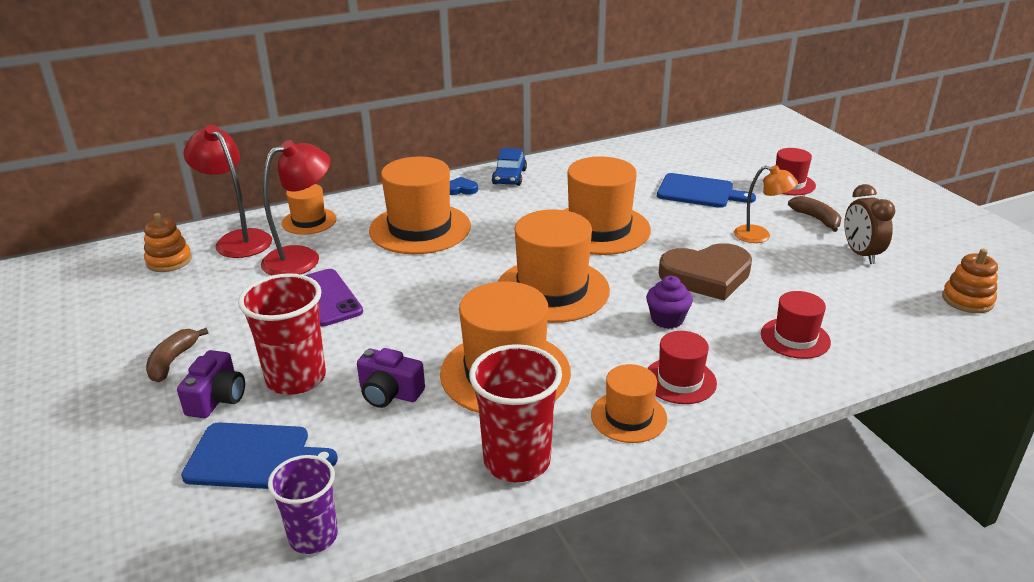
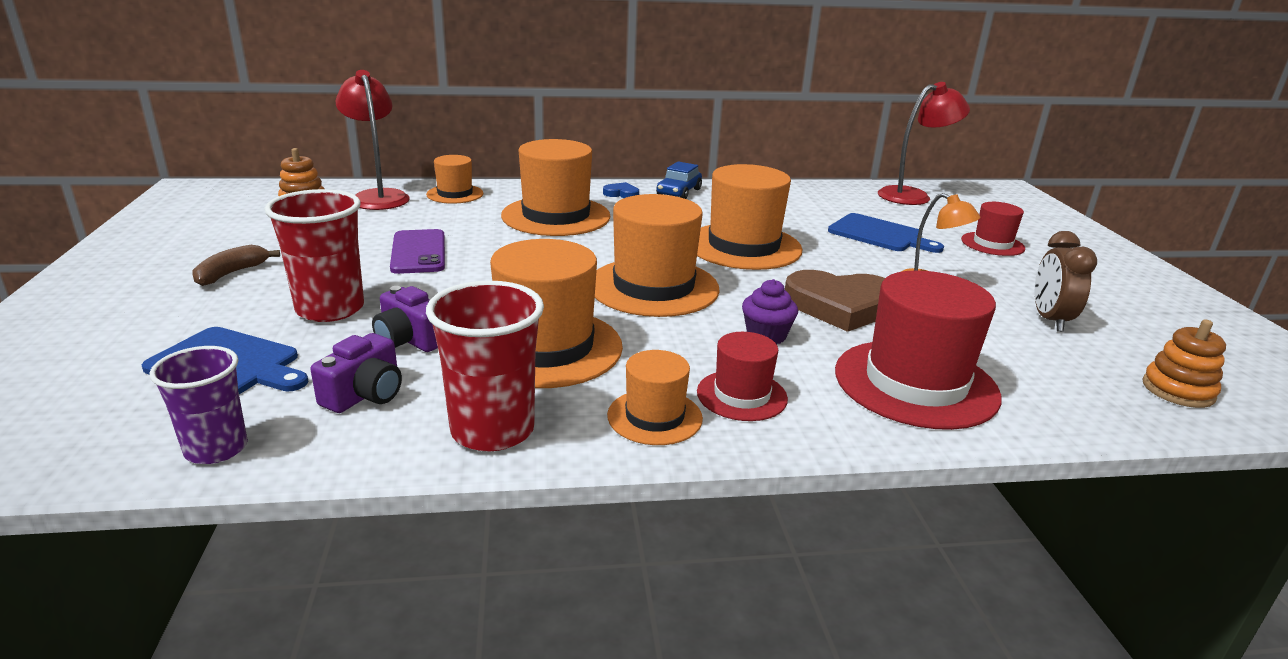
camera: 15 degrees right, 5 degrees down
purple camera [177,350,245,418] -> purple camera moved to [310,333,402,413]
red lamp [261,140,331,275] -> red lamp moved to [878,82,970,205]
red hat [761,291,831,359] -> red hat [835,270,1001,430], size x1.84
brown banana [788,196,841,232] -> none

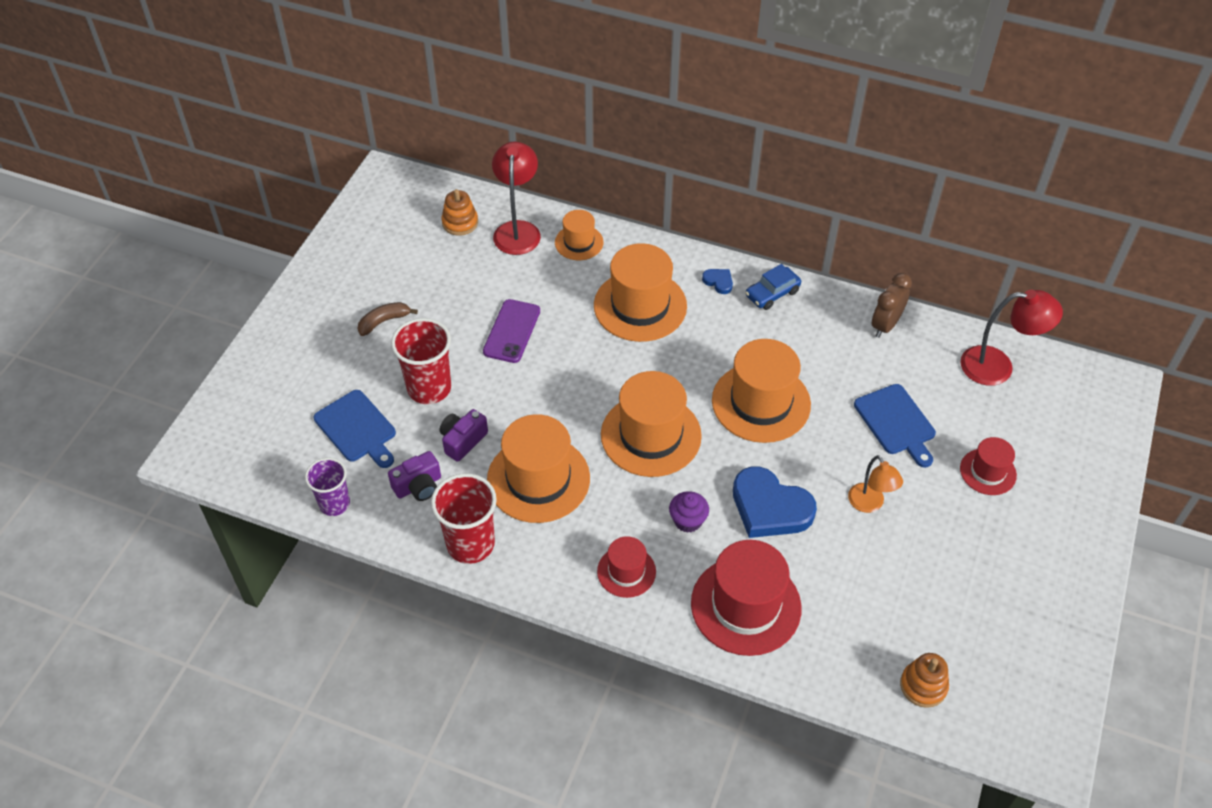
camera: 30 degrees right, 25 degrees up
purple camera [372,286,438,352] -> purple camera turned 60 degrees clockwise [440,409,488,462]
orange hat [607,350,703,445] -> none
brown heart [785,270,885,332] -> blue heart [733,466,817,538]
brown clock [1035,231,1097,332] -> brown clock moved to [872,273,912,338]

